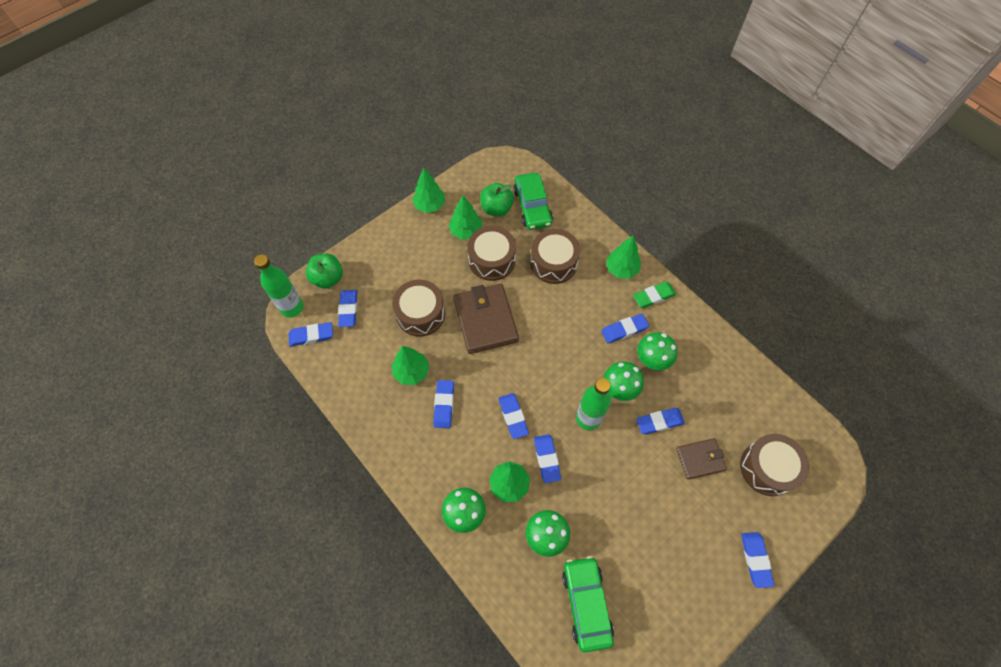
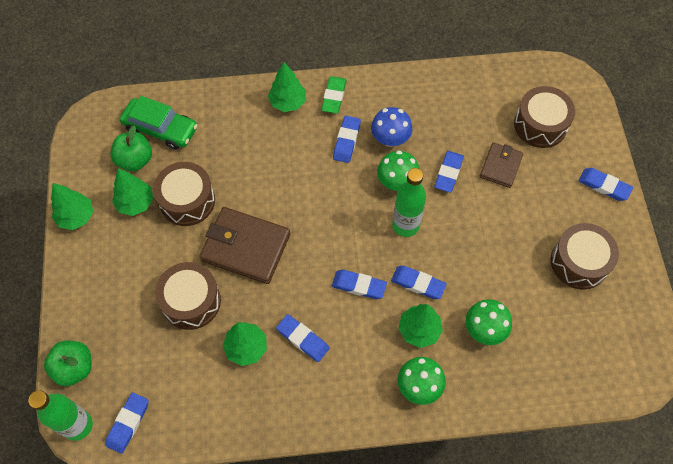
camera: 55 degrees left, 0 degrees up
blue eraser [338,290,357,327] -> none
brown drum [530,229,580,284] -> brown drum moved to [551,223,619,290]
green car [562,556,614,652] -> none
green mushroom [637,332,677,370] -> blue mushroom [371,107,412,147]

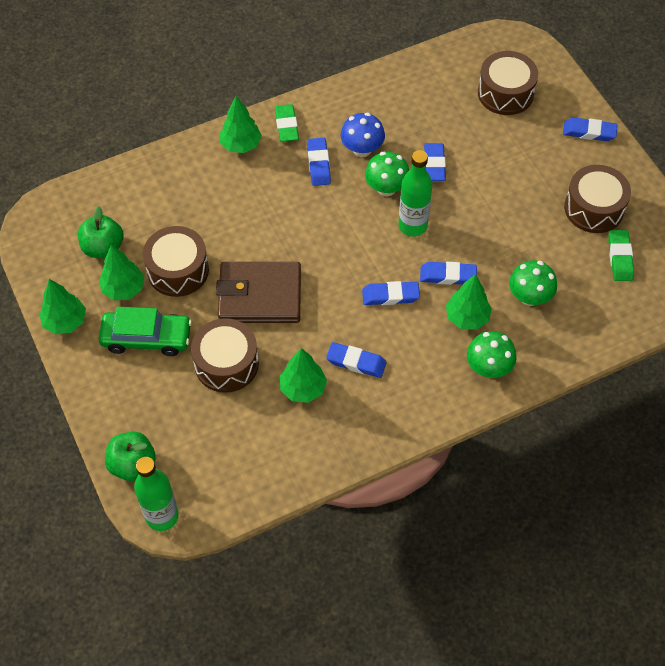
camera: 20 degrees left, 5 degrees down
blue eraser [105,392,149,454] -> none
green car [120,96,198,150] -> green car moved to [99,307,192,356]
brown wallet [480,142,523,188] -> none
none -> green eraser [608,230,634,281]

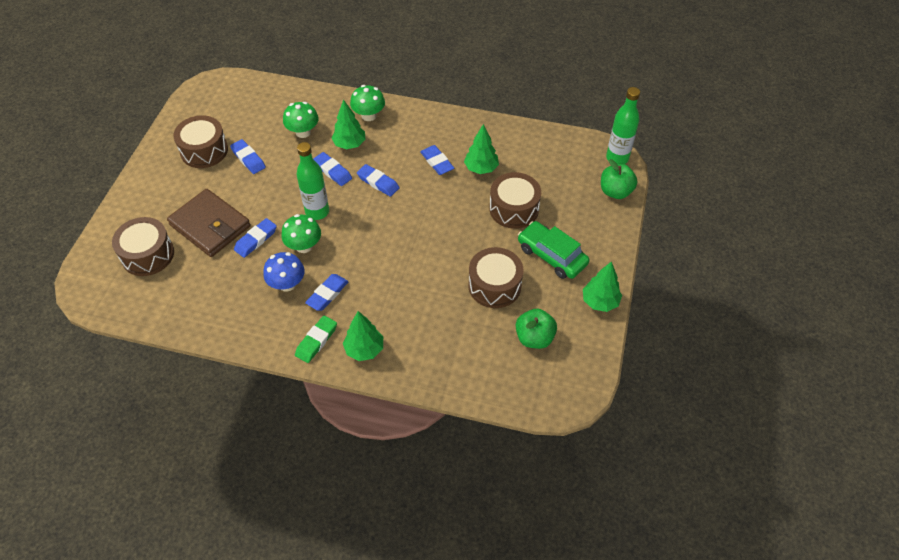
camera: 140 degrees left, 5 degrees down
green tree [99,245,145,301] -> none
brown wallet [216,262,301,323] -> brown wallet moved to [167,189,251,257]
blue eraser [563,117,617,141] -> blue eraser moved to [230,139,266,174]
green eraser [608,230,634,281] -> none

